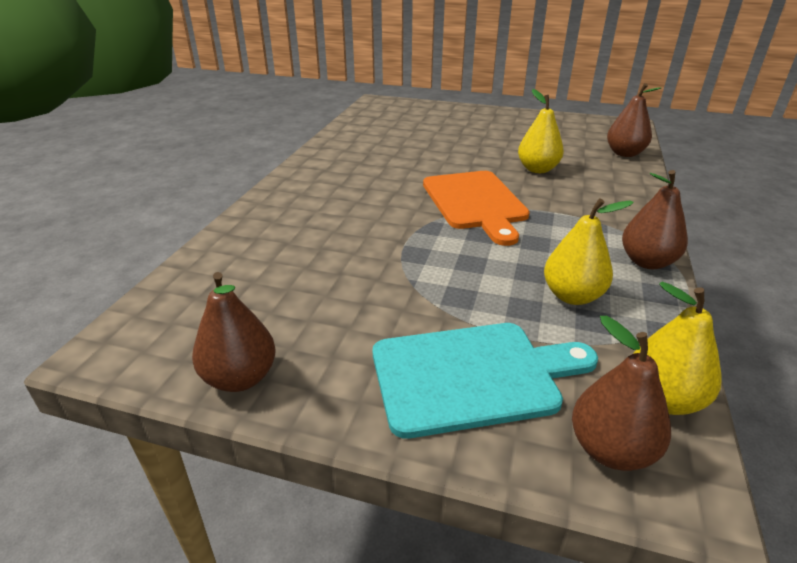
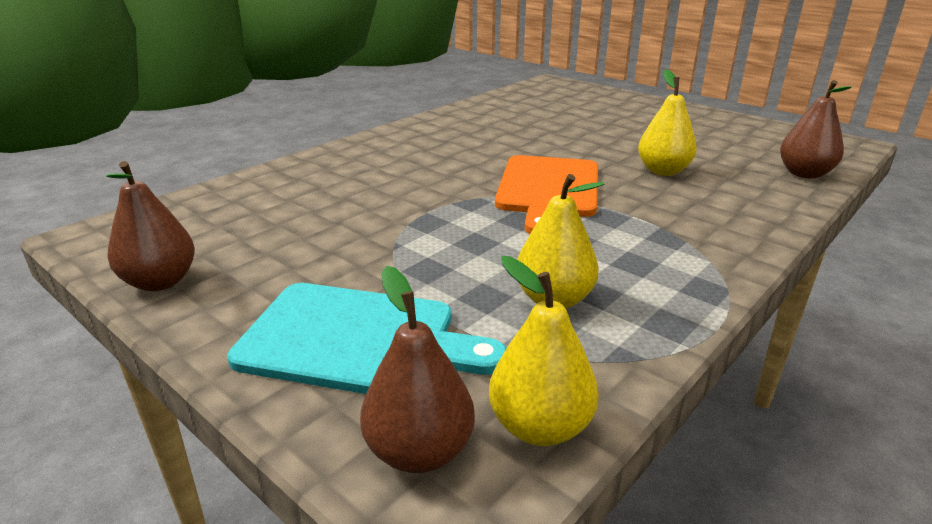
camera: 25 degrees right, 5 degrees down
brown pear [622,170,688,269] -> none

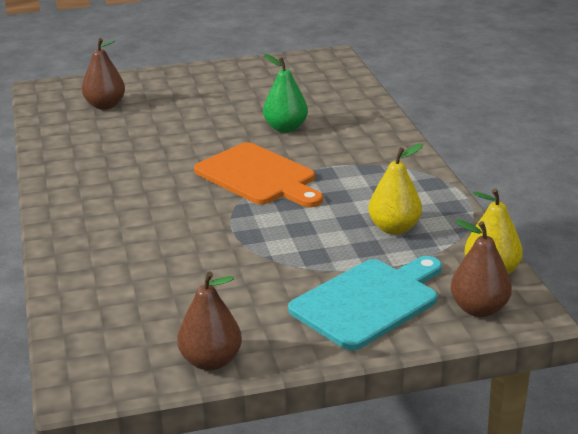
camera: 55 degrees left, 0 degrees up
yellow pear [638,70,697,176] -> green pear [263,54,308,133]
brown pear [780,80,852,179] -> brown pear moved to [82,38,125,110]

